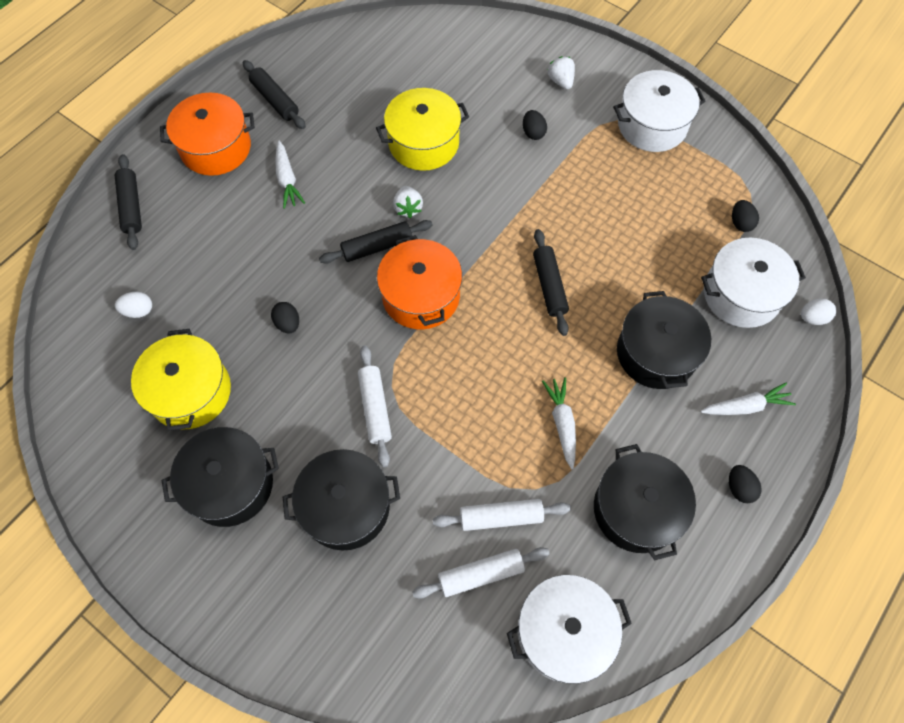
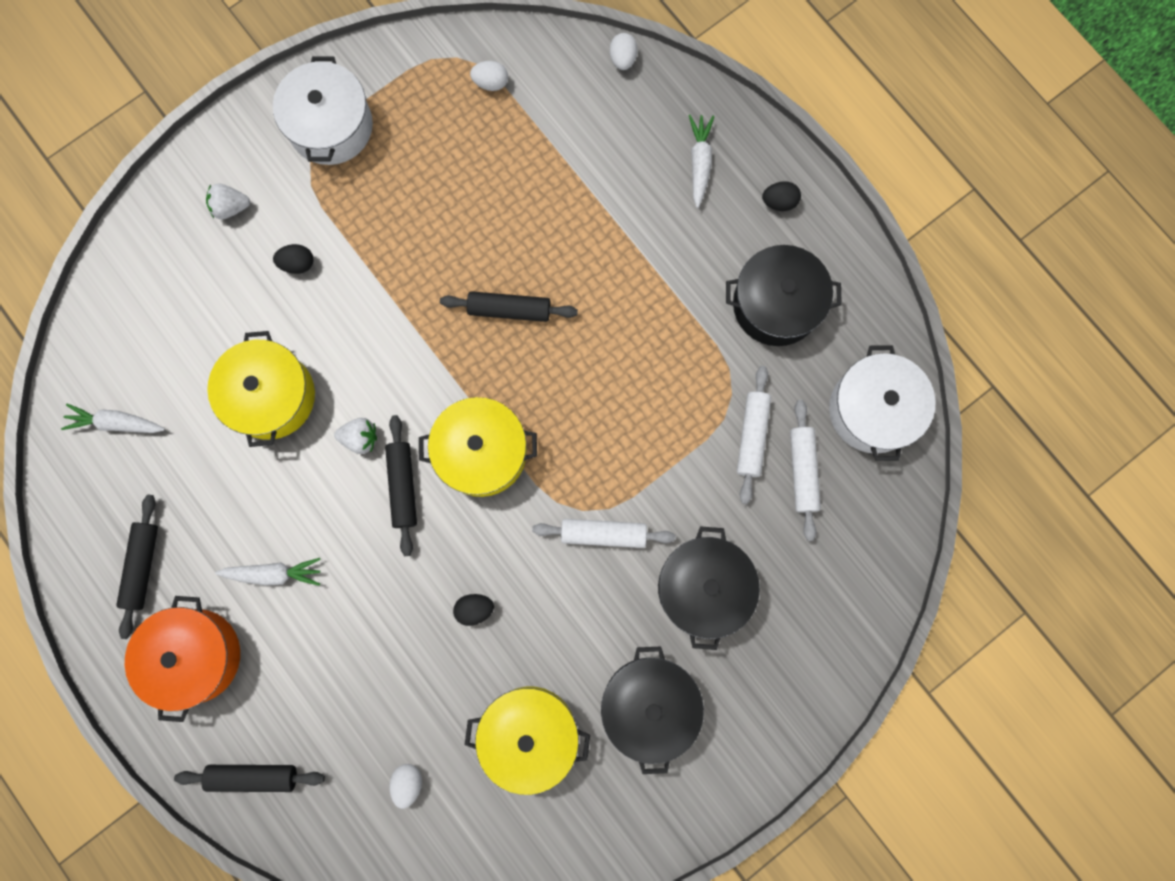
camera: 75 degrees left, 15 degrees up
black rolling pin [243,60,306,129] -> black rolling pin turned 60 degrees counterclockwise [116,494,158,639]
orange pot [377,235,462,329] -> yellow pot [419,397,537,497]
white carrot [542,377,576,469] -> white carrot moved to [61,404,165,433]
black pot [617,291,711,389] -> none
white pot [701,238,806,328] -> none
black egg [732,200,759,232] -> white egg [470,61,508,91]

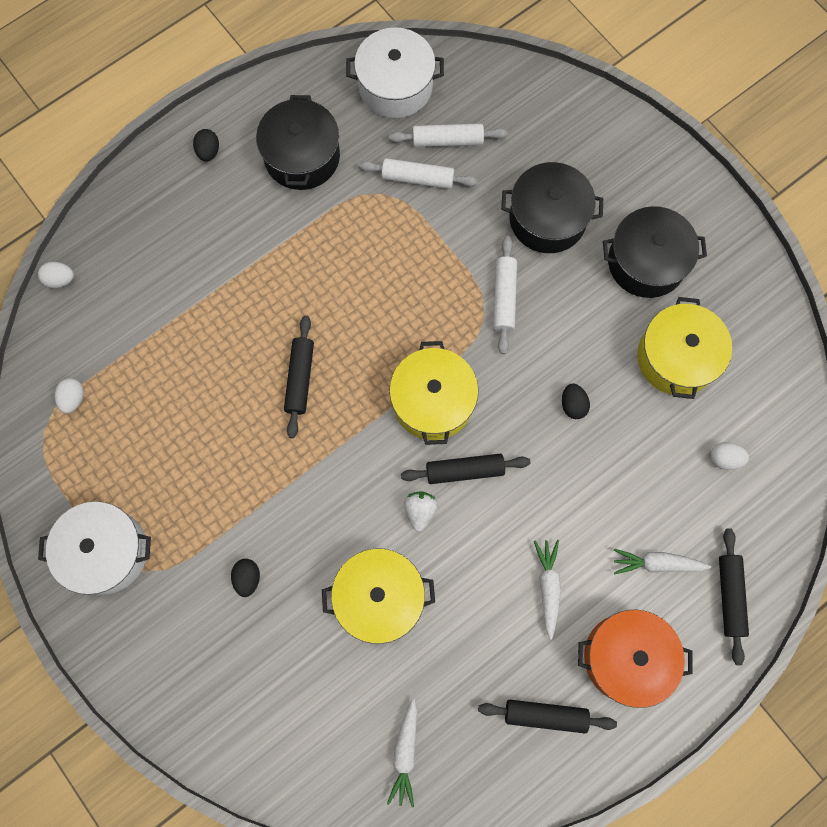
camera: 90 degrees left, 5 degrees down
white strawberry [206,183,250,220] -> none
white carrot [689,115,714,208] -> white carrot moved to [614,549,711,574]

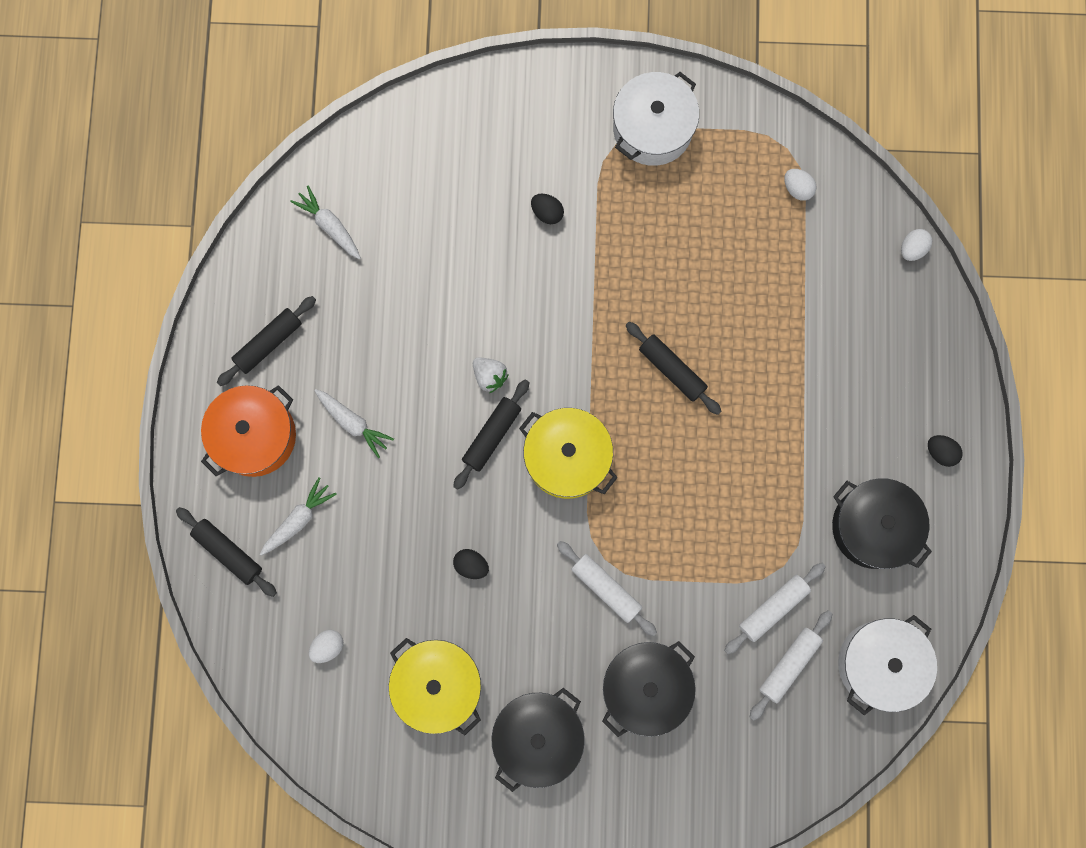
camera: 130 degrees right, 5 degrees up
yellow pot [322,549,435,644] -> none

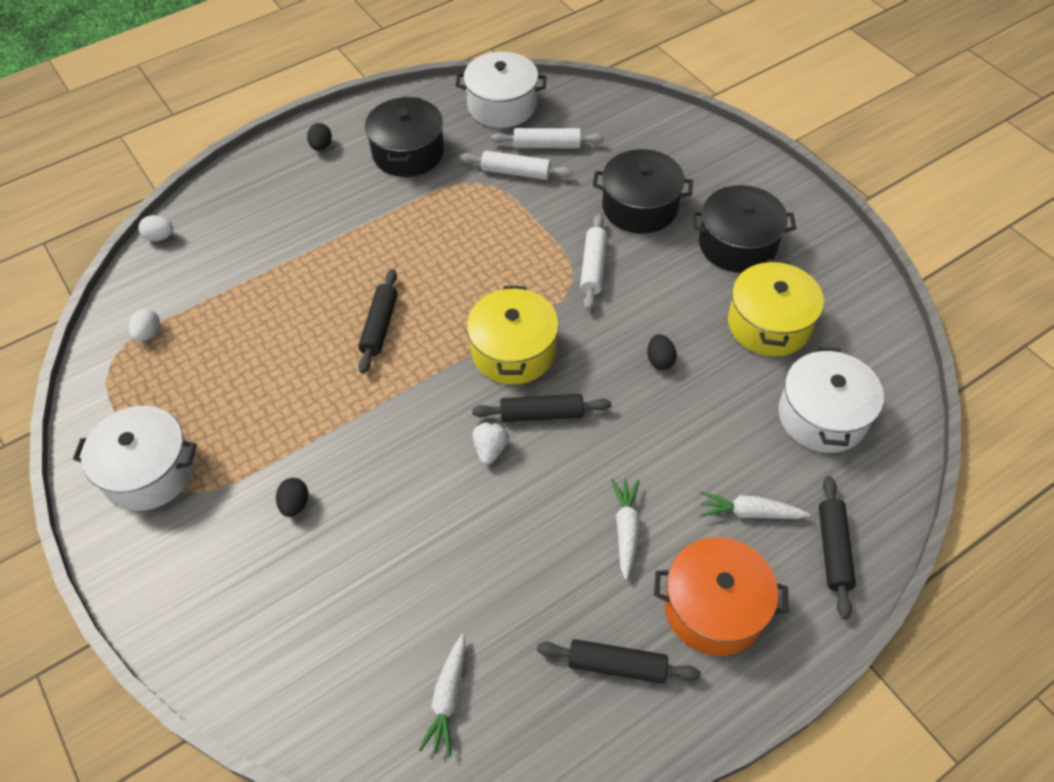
camera: 125 degrees left, 25 degrees down
white egg [309,630,343,663] -> white pot [778,347,884,453]

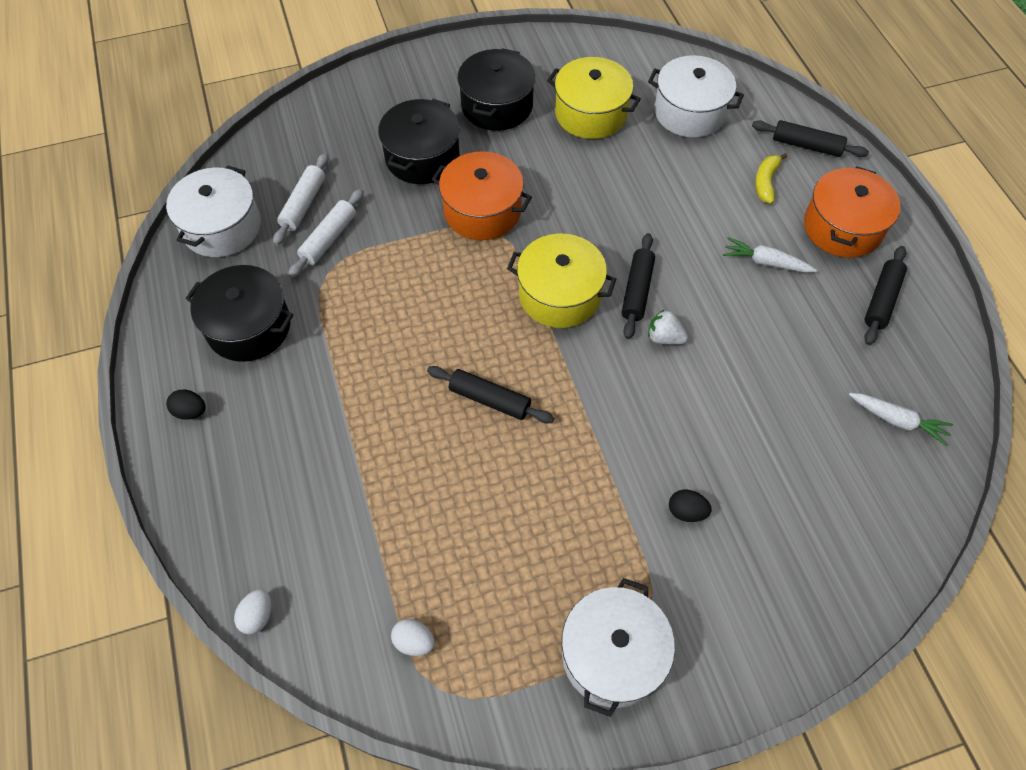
camera: 75 degrees left, 5 degrees up
white rolling pin [580,214,607,311] -> orange pot [432,151,532,240]
black egg [647,334,677,370] -> none
white carrot [700,491,810,519] -> yellow banana [755,153,787,204]

